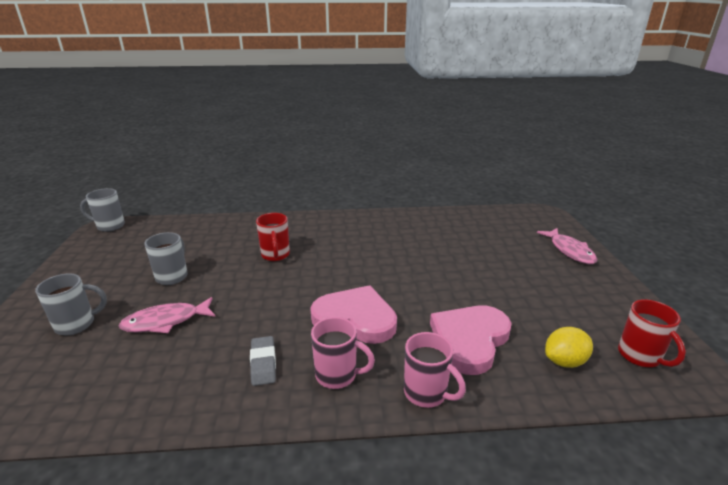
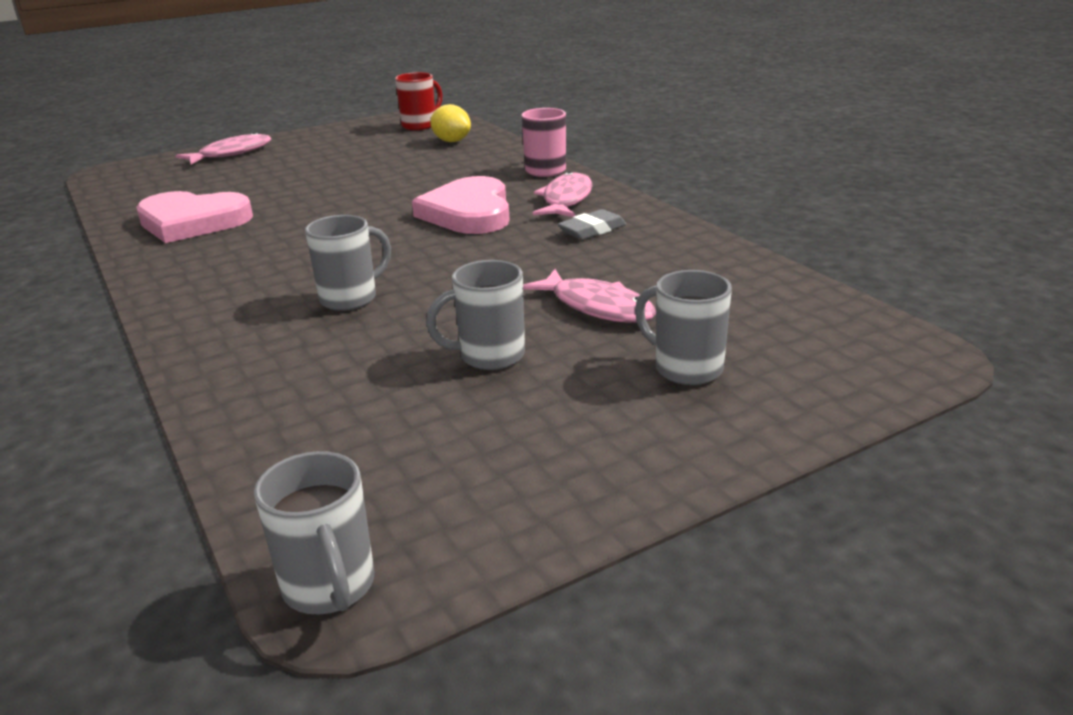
camera: 115 degrees left, 0 degrees up
red mug [256,213,290,261] -> grey mug [305,215,391,311]
pink mug [311,317,375,389] -> pink fish [533,171,593,217]
pink heart [430,305,512,375] -> pink heart moved to [136,191,253,243]

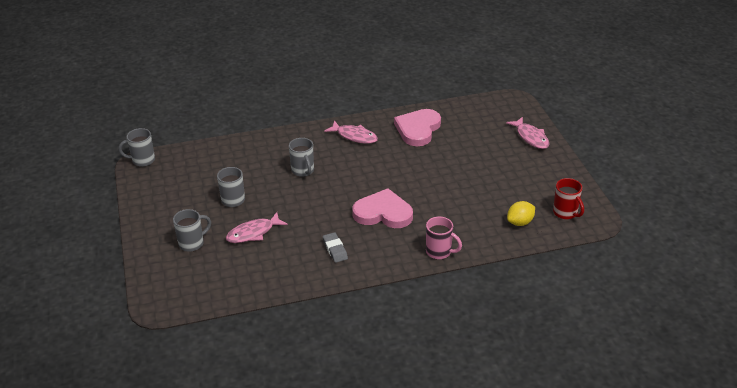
camera: 105 degrees right, 10 degrees up
pink fish [533,171,593,217] -> pink fish moved to [324,120,378,144]

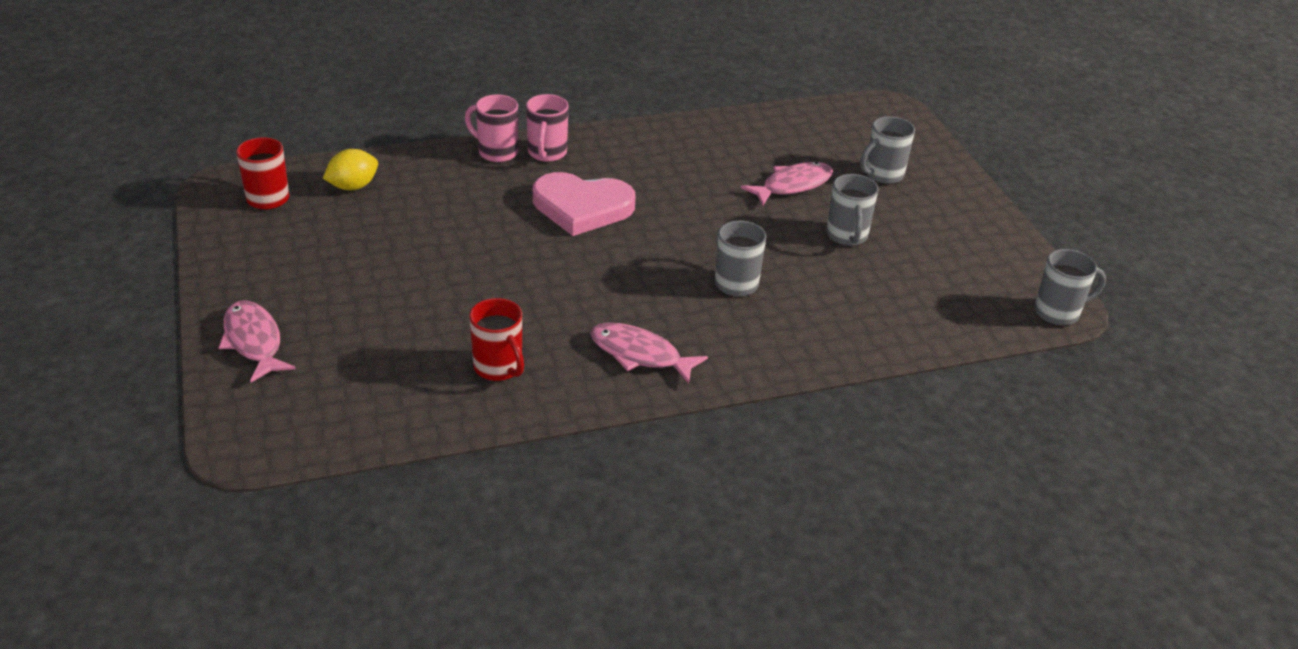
camera: 175 degrees right, 0 degrees up
grey eraser [323,232,348,263] -> none
pink heart [394,109,441,146] -> red mug [469,298,524,381]
none -> pink mug [526,94,569,162]

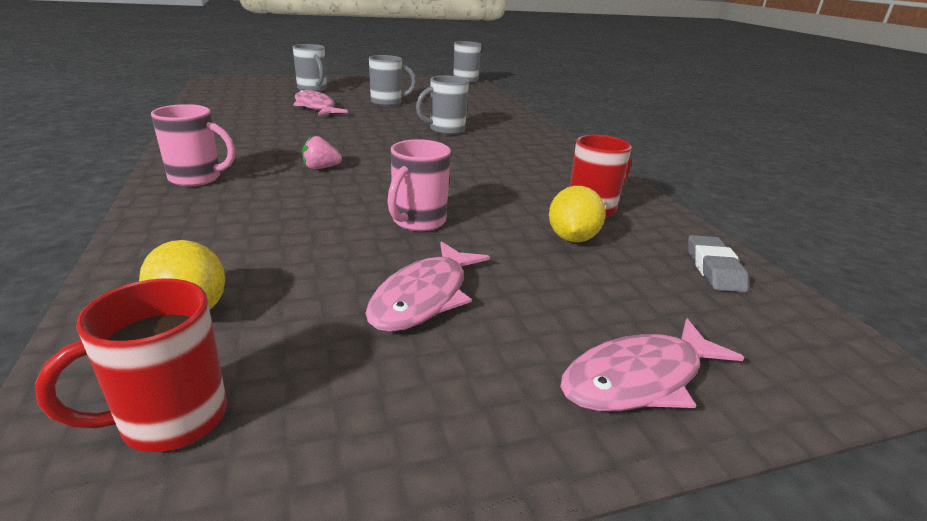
camera: 90 degrees left, 10 degrees down
pink mug [465,95,518,162] -> pink mug moved to [387,139,451,231]
pink heart [533,172,635,236] -> pink strawberry [302,135,342,169]
pink fish [590,323,708,384] -> pink fish moved to [366,241,490,332]
none -> yellow lemon [549,186,606,242]
none -> grey eraser [688,235,749,292]

